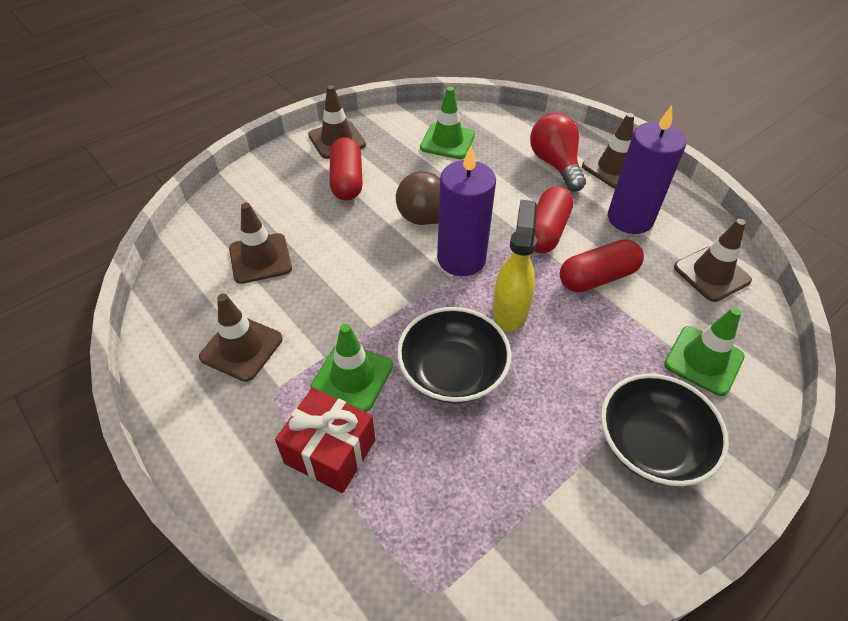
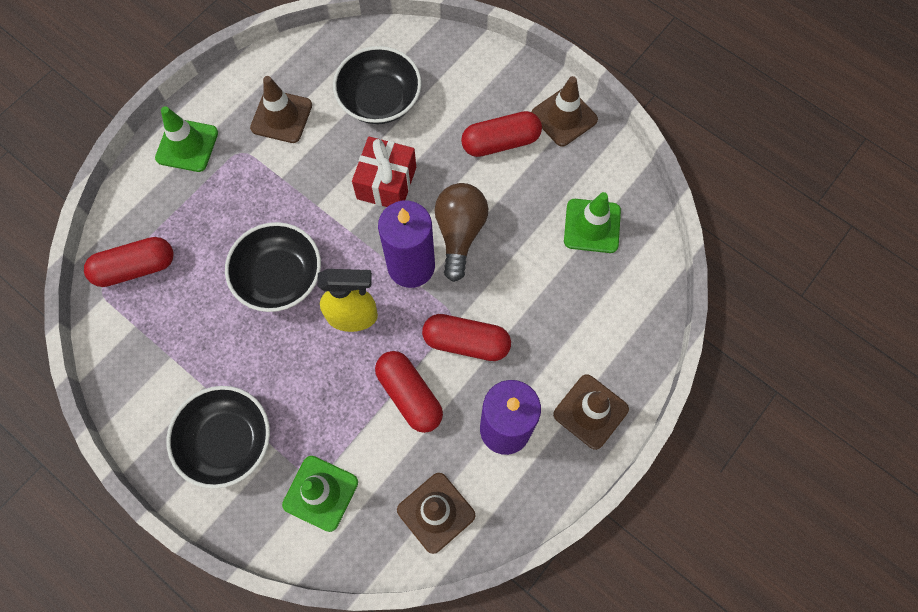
camera: 80 degrees right, 20 degrees up
brown traffic cone [229,203,292,284] -> black bowl [333,46,421,124]
red gift [275,388,375,493] -> red gift moved to [352,136,416,207]
green traffic cone [311,324,393,412] -> green traffic cone moved to [155,106,218,172]
red light bulb [530,113,586,192] -> none
none -> red capsule [84,237,174,287]

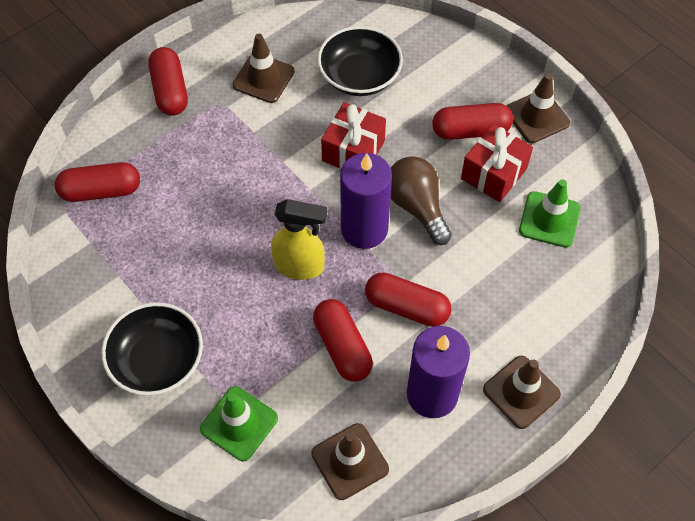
camera: 10 degrees right, 10 degrees down
green traffic cone [155,106,218,172] -> red capsule [148,47,188,116]
black bowl [225,222,321,312] -> none
brown light bulb [435,183,488,282] -> brown light bulb turned 45 degrees counterclockwise [391,156,452,245]
none -> red gift [461,124,533,202]

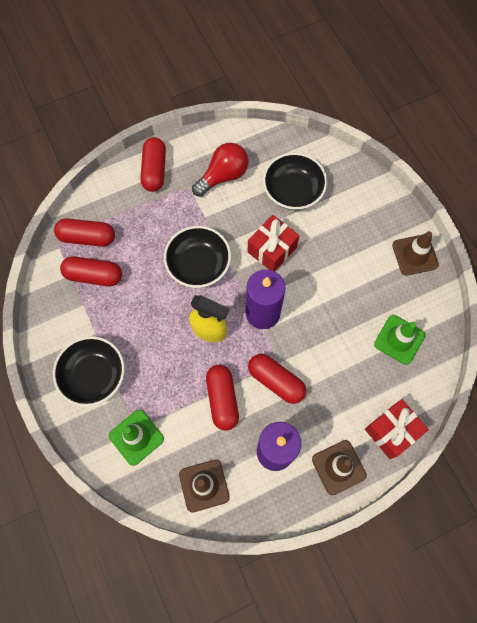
camera: 15 degrees right, 10 degrees up
brown traffic cone [232,34,295,103] -> red light bulb [192,143,248,197]
brown light bulb [391,156,452,245] -> none
red capsule [432,103,513,140] -> red capsule moved to [60,256,122,286]
red gift [461,124,533,202] -> red gift moved to [365,399,429,459]
none -> black bowl [164,226,231,288]

